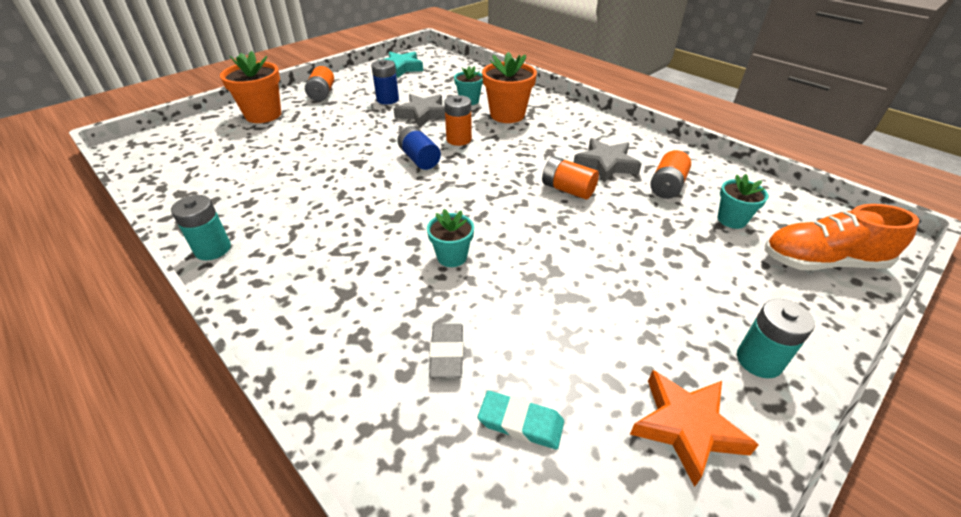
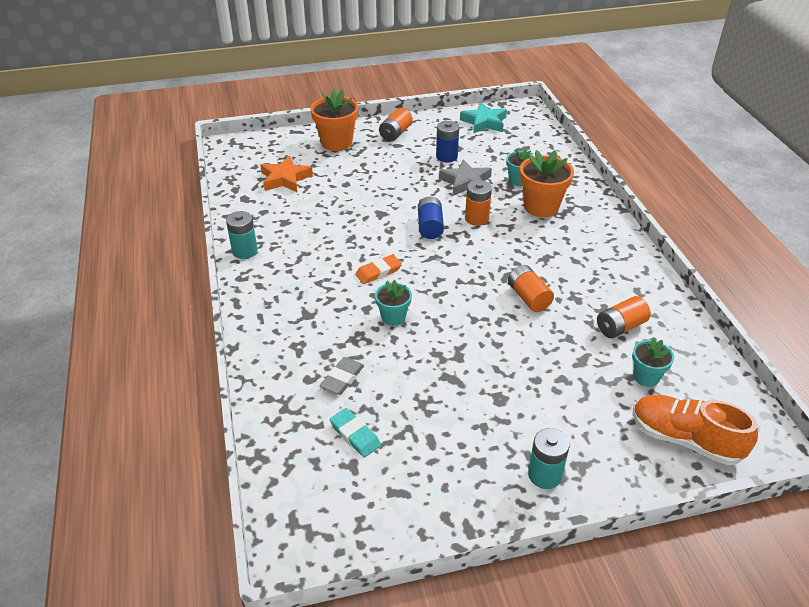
camera: 30 degrees right, 0 degrees up
grey star [573,138,642,183] -> none
orange star [630,370,759,487] -> orange star moved to [260,156,313,192]
none -> orange eraser [355,254,402,284]

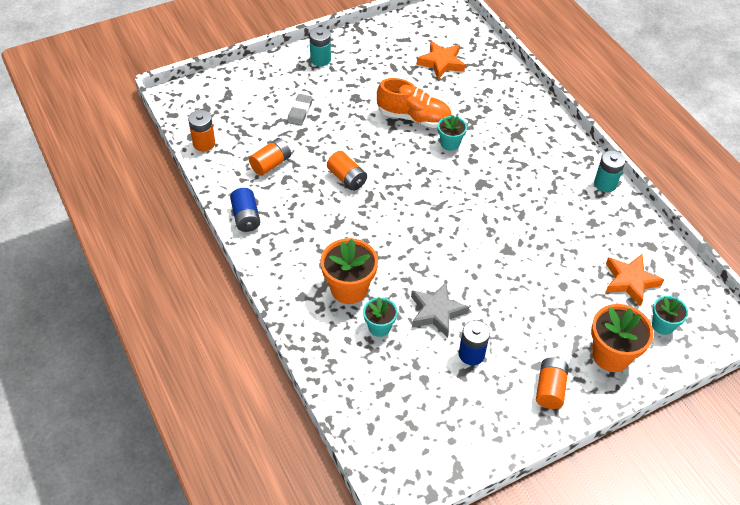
camera: 165 degrees right, 10 degrees up
grey eraser [319,357,364,395] -> grey eraser moved to [287,94,313,126]
turquoise eraser [330,408,381,458] -> orange star [417,41,465,79]
orange eraser [355,254,402,284] -> none
blue battery [418,197,444,239] -> blue battery moved to [230,188,260,232]
turquoise star [460,102,507,134] -> none
orange battery [465,180,492,226] -> orange battery moved to [188,110,215,151]
turquoise flower pot [632,338,674,387] -> turquoise flower pot moved to [652,296,688,335]
orange shoe [633,395,758,465] -> orange shoe moved to [377,78,452,128]

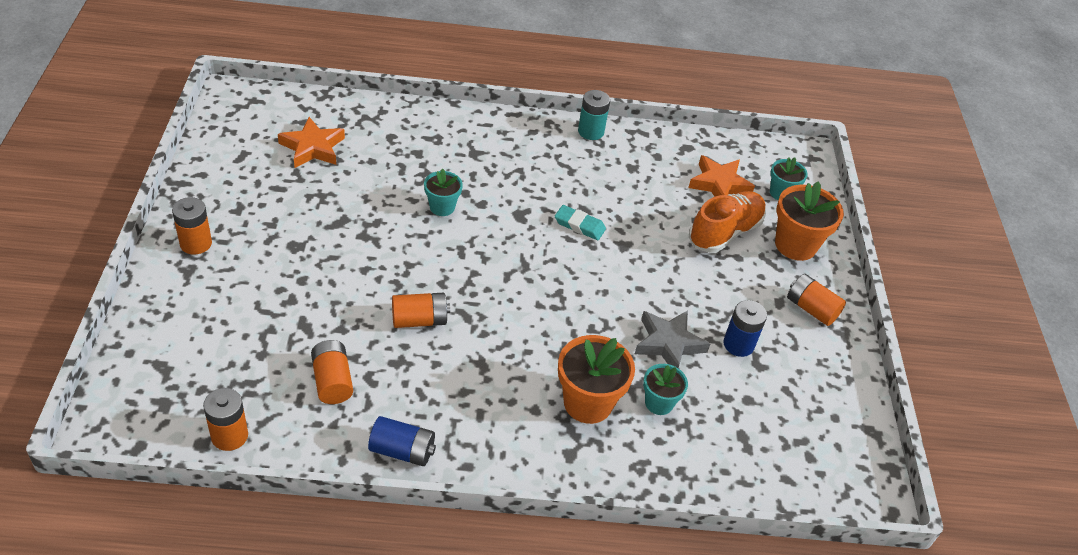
camera: 65 degrees left, 5 degrees down
grey eraser [287,94,313,126] -> none
turquoise battery [309,27,331,66] -> orange battery [172,197,212,254]
orange shoe [377,78,452,128] -> orange shoe moved to [689,191,766,253]
none -> turquoise eraser [555,205,606,240]

